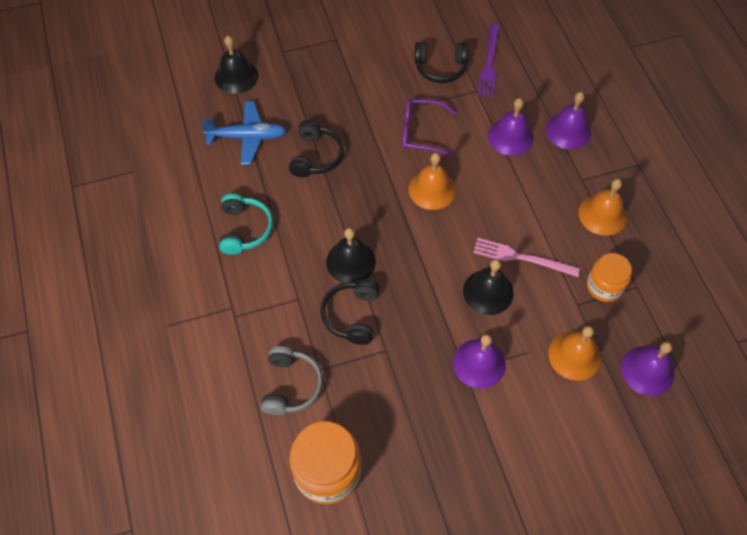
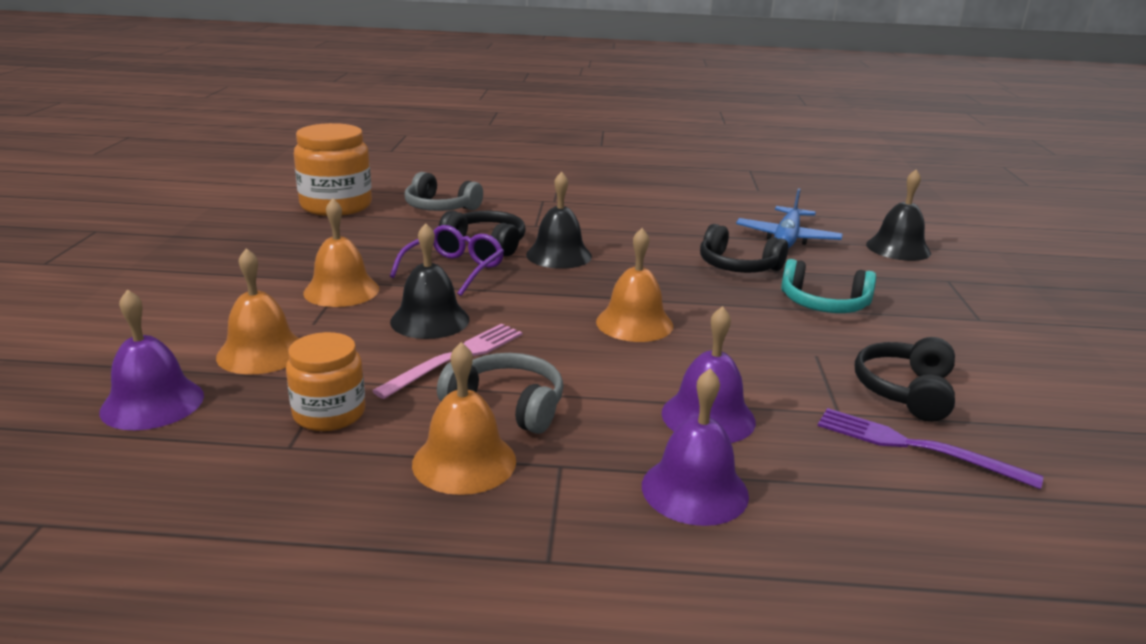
camera: 110 degrees right, 35 degrees down
turquoise headphones [219,193,273,255] -> turquoise headphones moved to [781,259,876,313]
purple glasses [403,99,457,157] -> purple glasses moved to [390,225,504,296]
purple bell [453,334,506,389] -> orange bell [303,198,379,307]
none -> grey headphones [437,353,563,434]

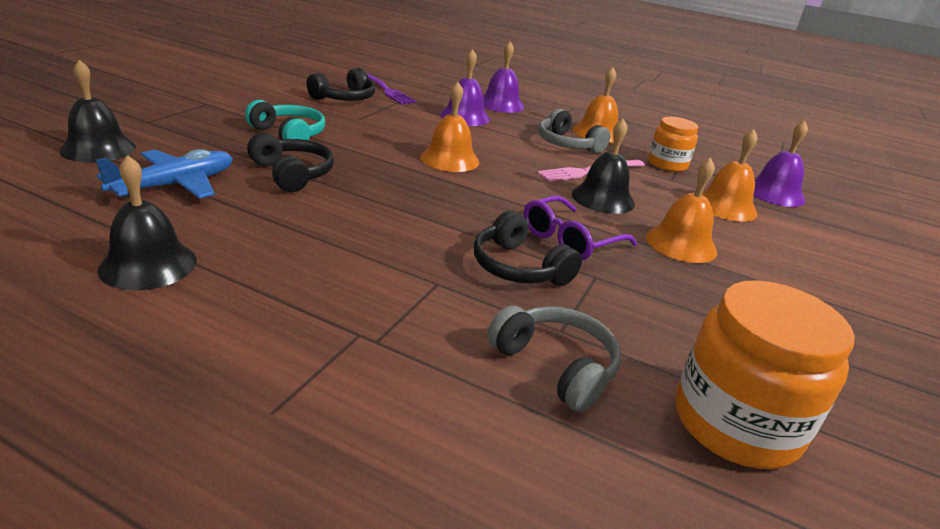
camera: 160 degrees left, 5 degrees up
black bell [526,172,592,269] -> black bell moved to [98,155,197,290]

